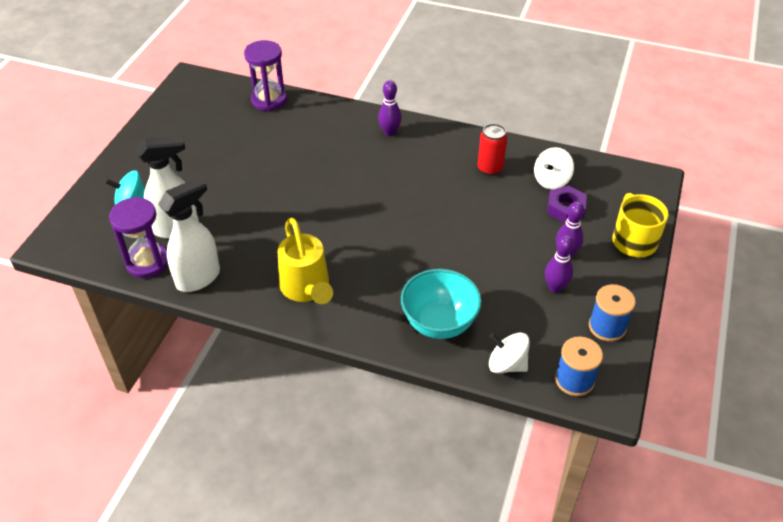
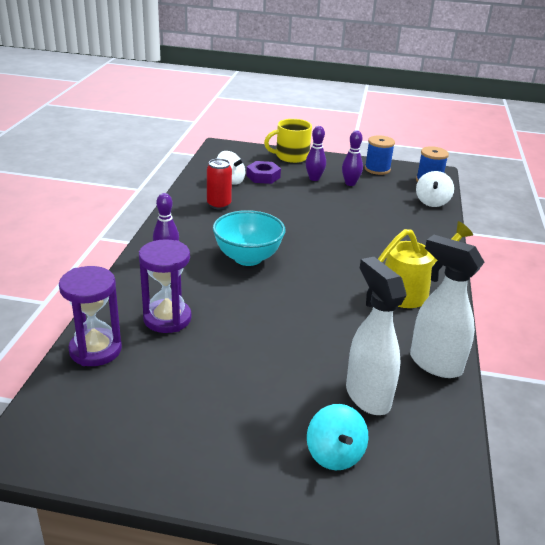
camera: 100 degrees left, 15 degrees down
purple hourglass [109,197,168,278] -> purple hourglass moved to [139,239,191,333]
turquoise bowl [401,269,482,339] -> turquoise bowl moved to [213,210,285,266]

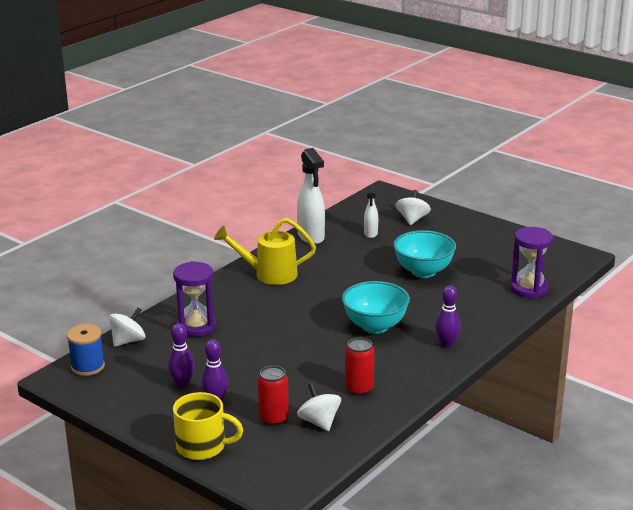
camera: 150 degrees left, 5 degrees down
purple hourglass [139,239,191,333] -> purple hourglass moved to [173,261,216,337]
purple nut [246,161,281,184] -> red can [258,366,289,426]
turquoise spinning top [307,404,368,470] -> white spinning top [396,190,431,225]
white spray bottle [346,257,407,415] -> white spray bottle [364,185,378,238], size x0.56
blue spool [365,135,395,175] -> none
none -> turquoise bowl [393,230,456,278]

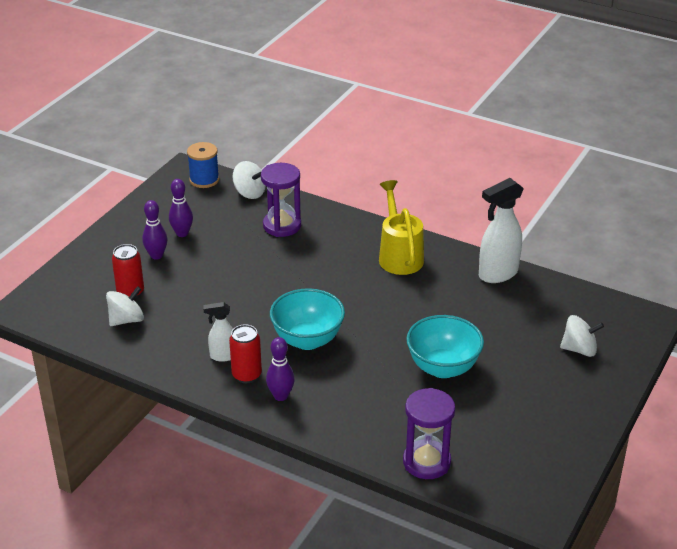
camera: 80 degrees right, 10 degrees up
yellow mug [173,392,243,460] -> none
red can [345,338,375,396] -> red can moved to [229,324,262,383]
white spray bottle [364,185,378,238] -> white spray bottle moved to [203,302,233,362]

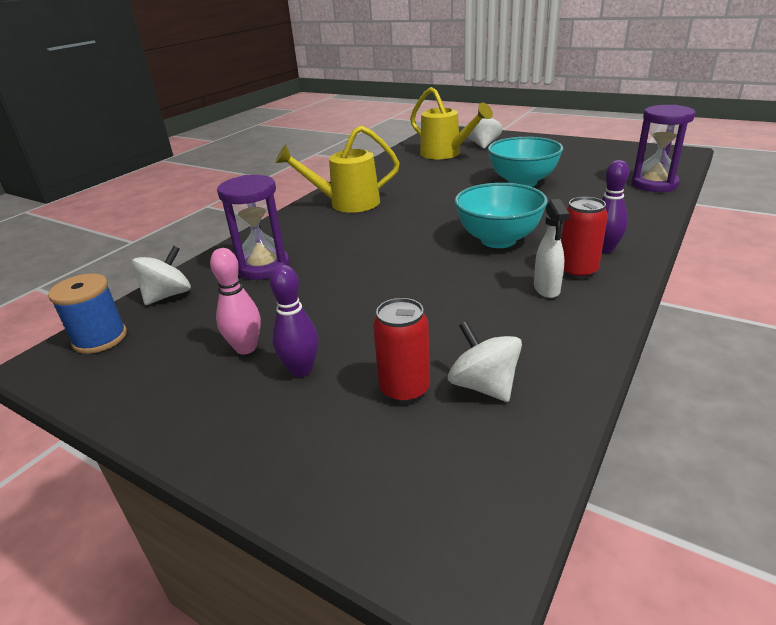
camera: 85 degrees left, 5 degrees down
purple bowling pin [169,179,193,237] -> pink bowling pin [210,248,261,355]
white spray bottle [479,178,524,283] -> none
none -> yellow watering can [410,87,493,159]

